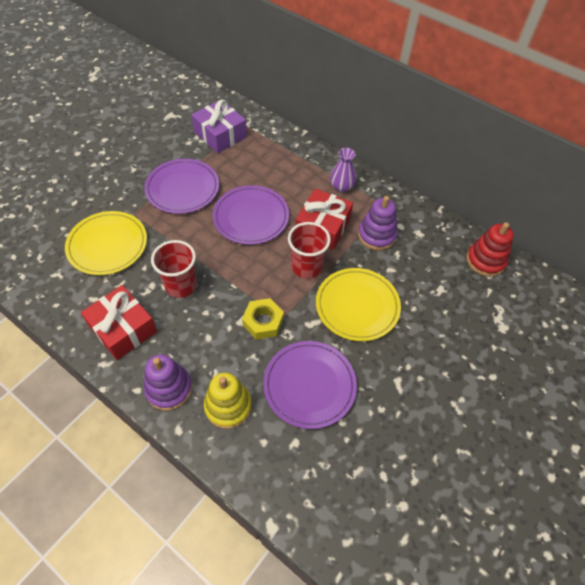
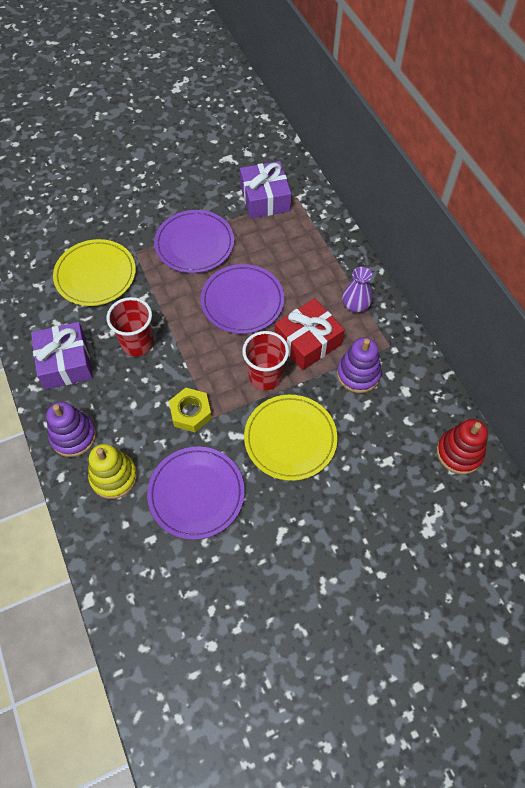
camera: 30 degrees right, 5 degrees up
red gift [81,285,157,360] -> purple gift [31,322,93,390]

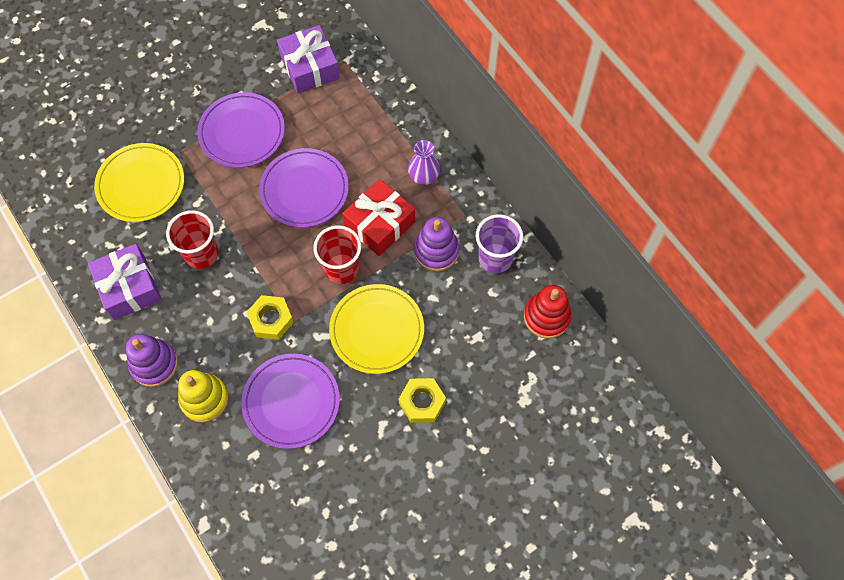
camera: 10 degrees left, 5 degrees up
none -> yellow nut [399,378,446,423]
none -> purple cup [476,214,523,273]

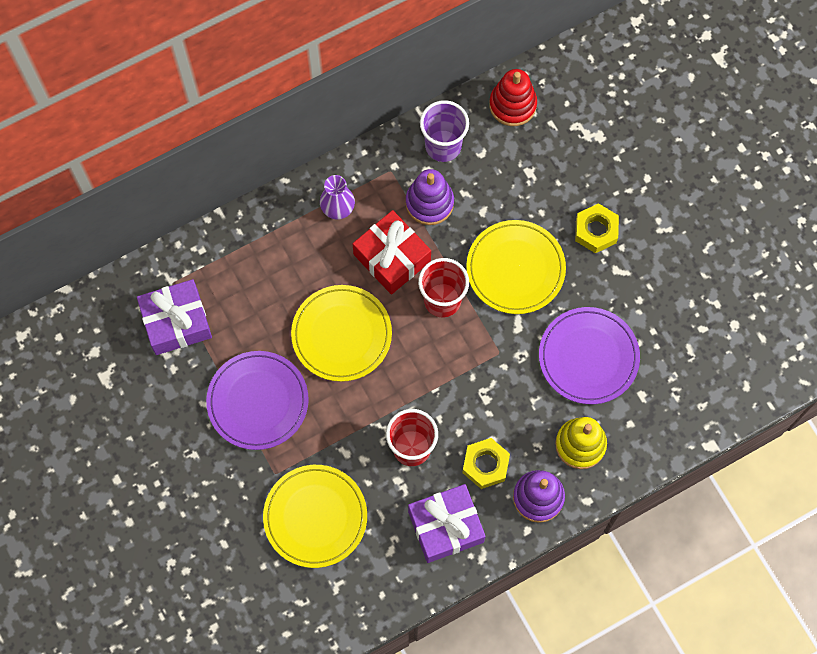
camera: 85 degrees left, 5 degrees up
yellow nut [246,295,294,340] -> yellow nut moved to [462,438,510,489]
purple plate [259,148,349,228] -> yellow plate [291,285,392,382]

